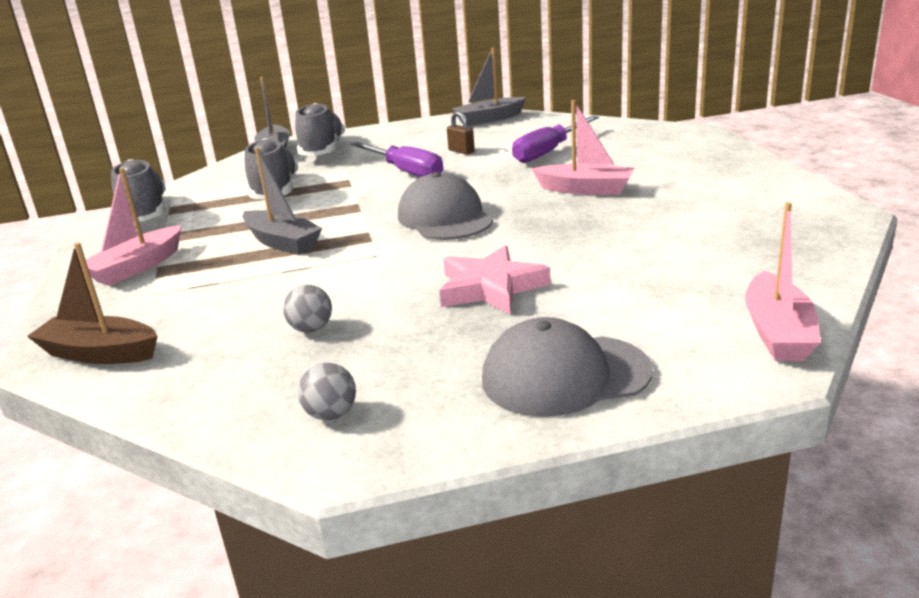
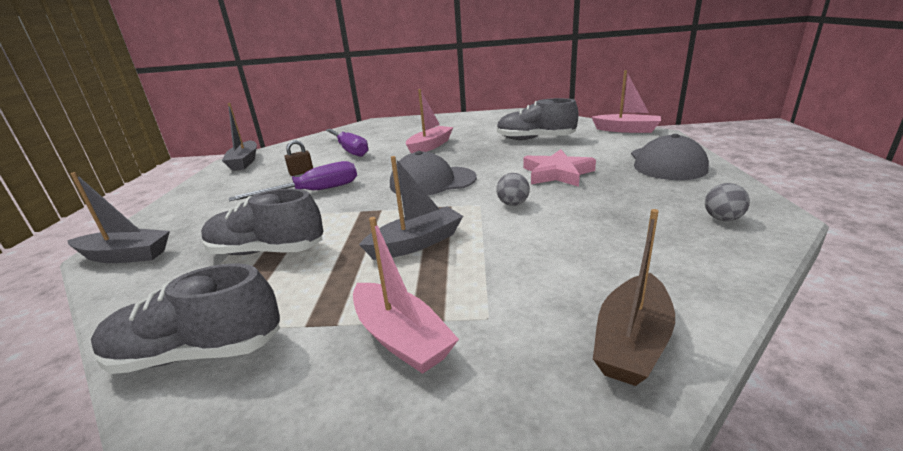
camera: 75 degrees left, 0 degrees up
grey ball [283,285,332,333] -> grey ball moved to [497,173,530,206]
grey shoe [295,103,345,156] -> grey shoe moved to [497,98,579,140]

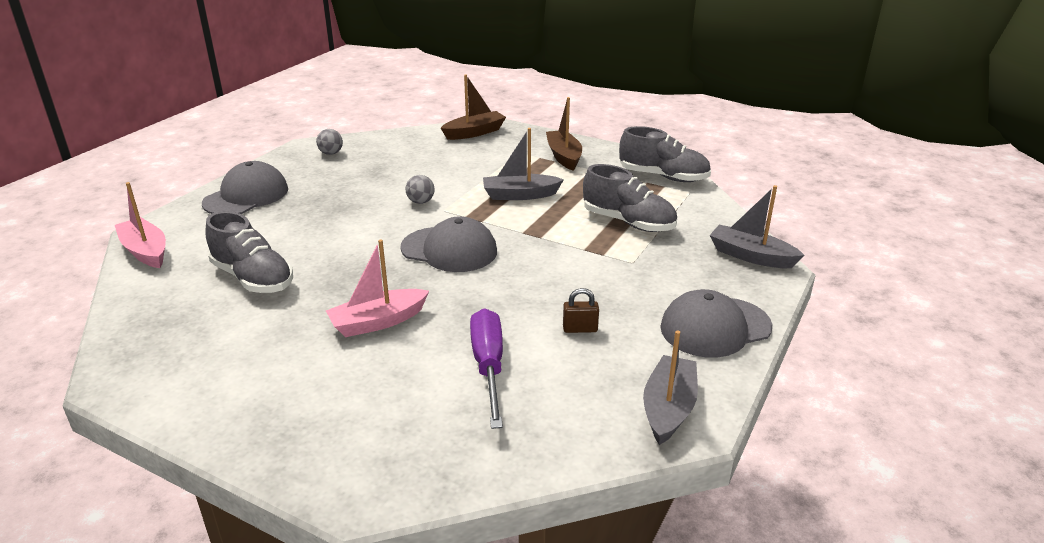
camera: 155 degrees left, 5 degrees up
purple screwdriver [229,161,357,201] -> none
pink boat [353,217,459,374] -> brown boat [546,97,582,171]
pink star [523,149,596,187] -> none
none -> grey cap [660,289,772,358]

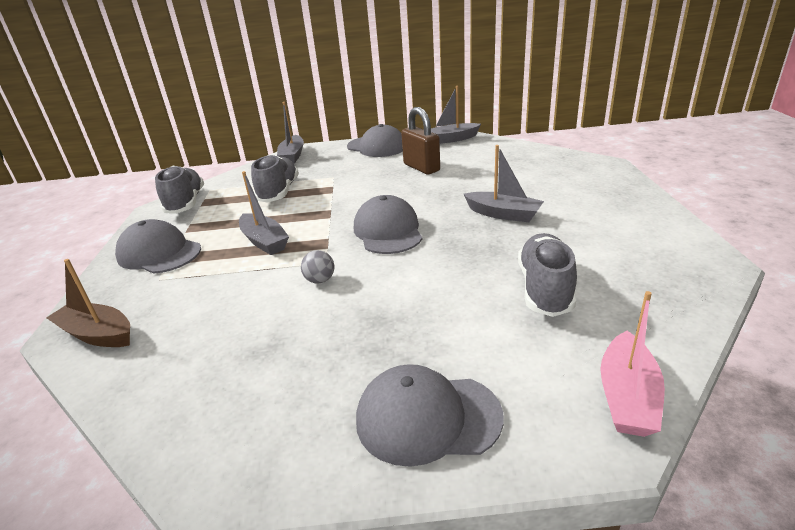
camera: 120 degrees left, 0 degrees up
grey ball [316,129,343,155] -> none
pink boat [326,239,429,337] -> grey boat [464,145,544,222]
purple screwdriver [470,308,503,429] -> none
brown boat [546,97,582,171] -> grey cap [115,219,201,274]
brown padlock [563,288,599,333] -> brown padlock [401,107,440,174], size x1.98

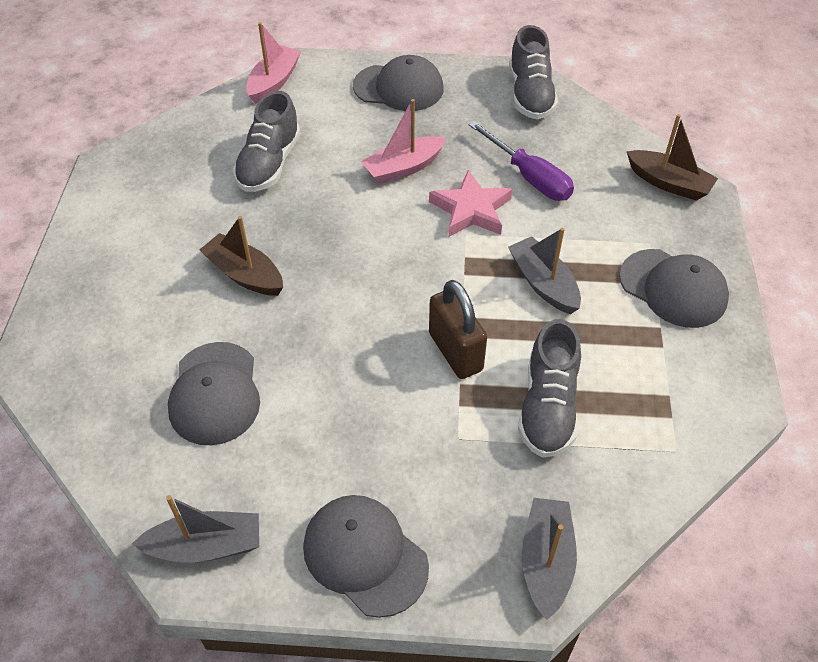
camera: 175 degrees left, 20 degrees up
grey shoe [155,166,204,214] -> grey shoe moved to [509,25,558,119]
grey ball [301,250,335,284] -> pink star [429,170,512,237]
grey cap [354,195,422,254] -> grey cap moved to [168,342,260,445]
brown padlock [401,107,440,174] -> brown padlock moved to [429,280,487,379]
grey boat [464,145,544,222] -> brown boat [199,216,283,296]
none -> pink boat [361,99,446,184]
none -> purple screwdriver [469,121,574,201]

